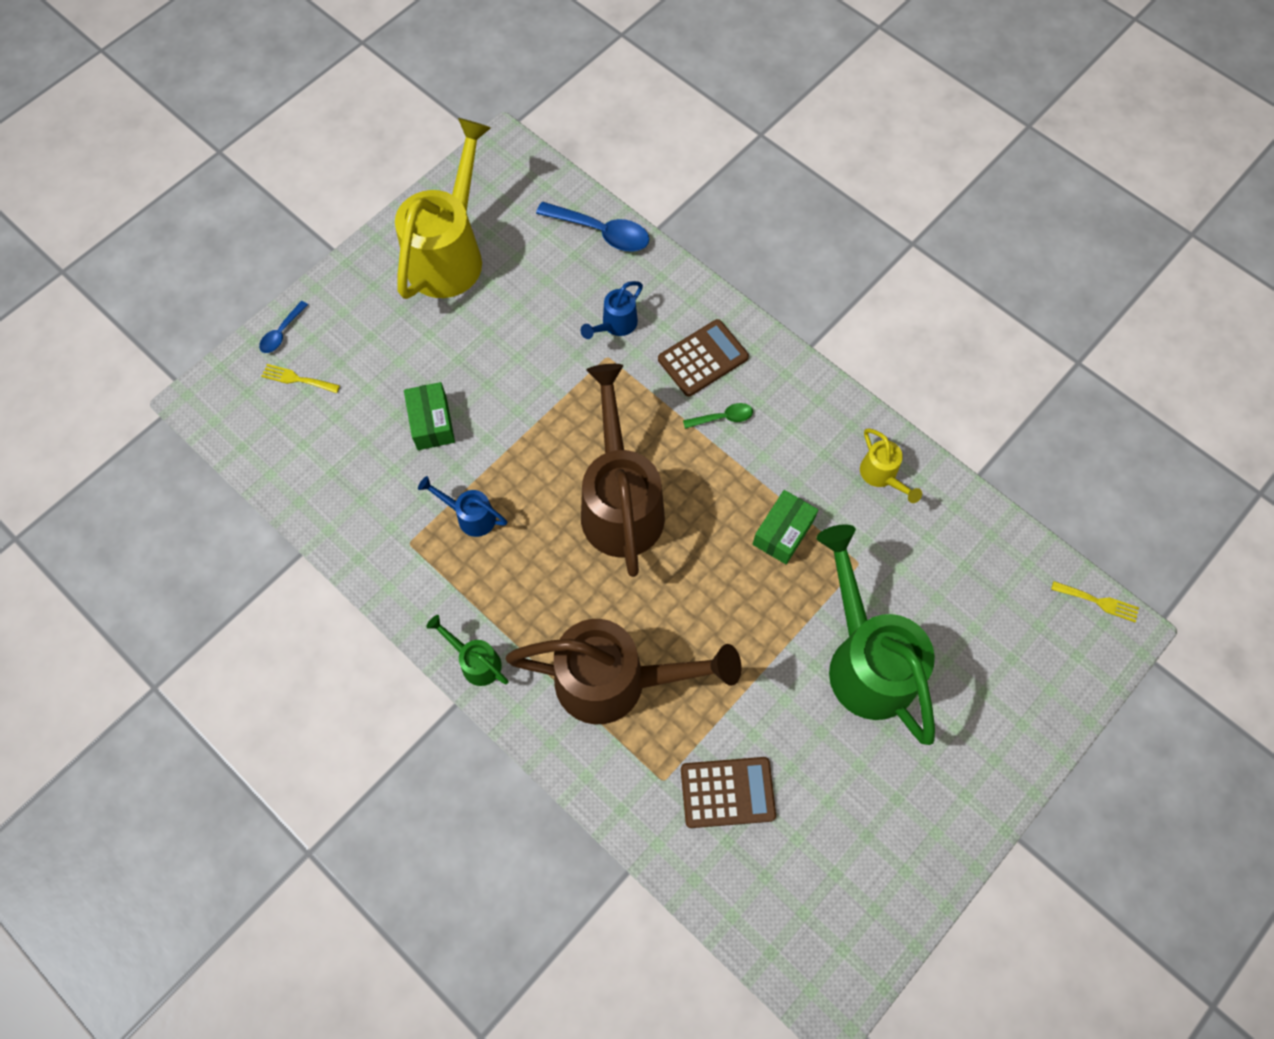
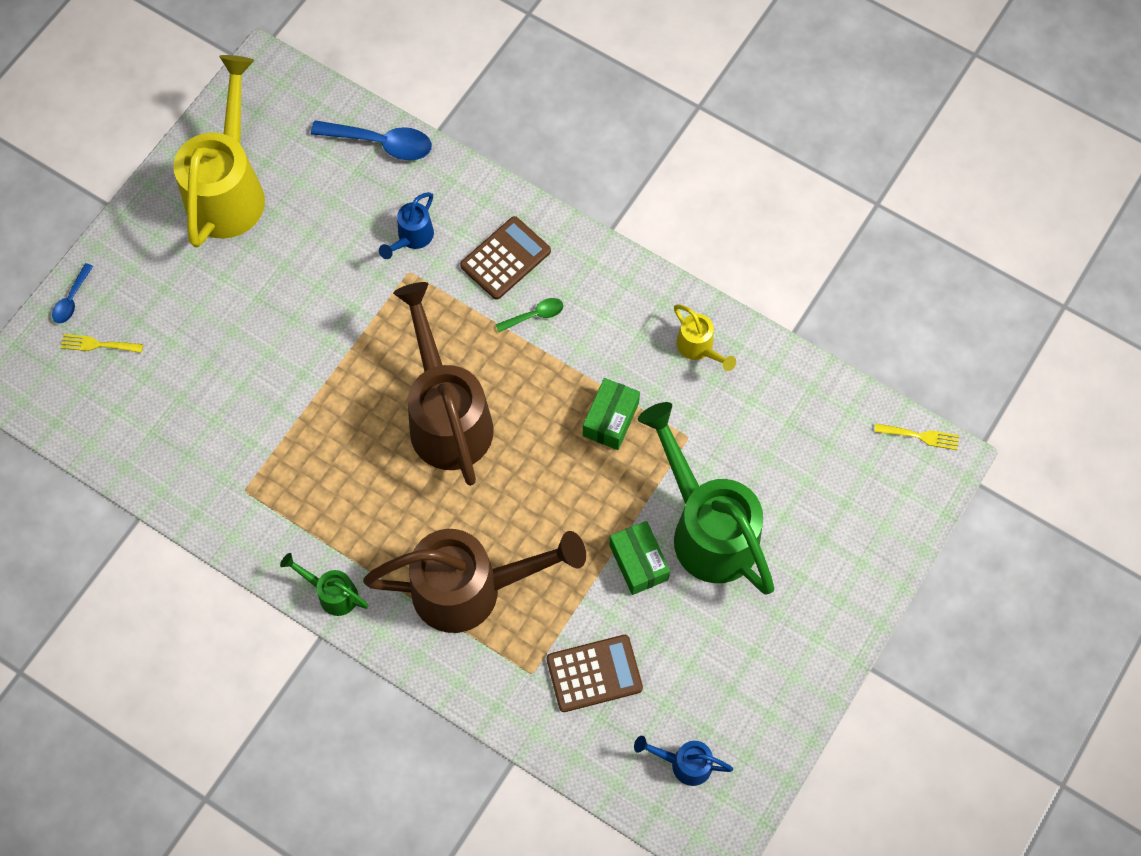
camera: 10 degrees left, 0 degrees up
green box [404,382,455,450] -> green box moved to [609,521,670,595]
blue watering can [418,476,507,537] -> blue watering can moved to [634,736,733,786]

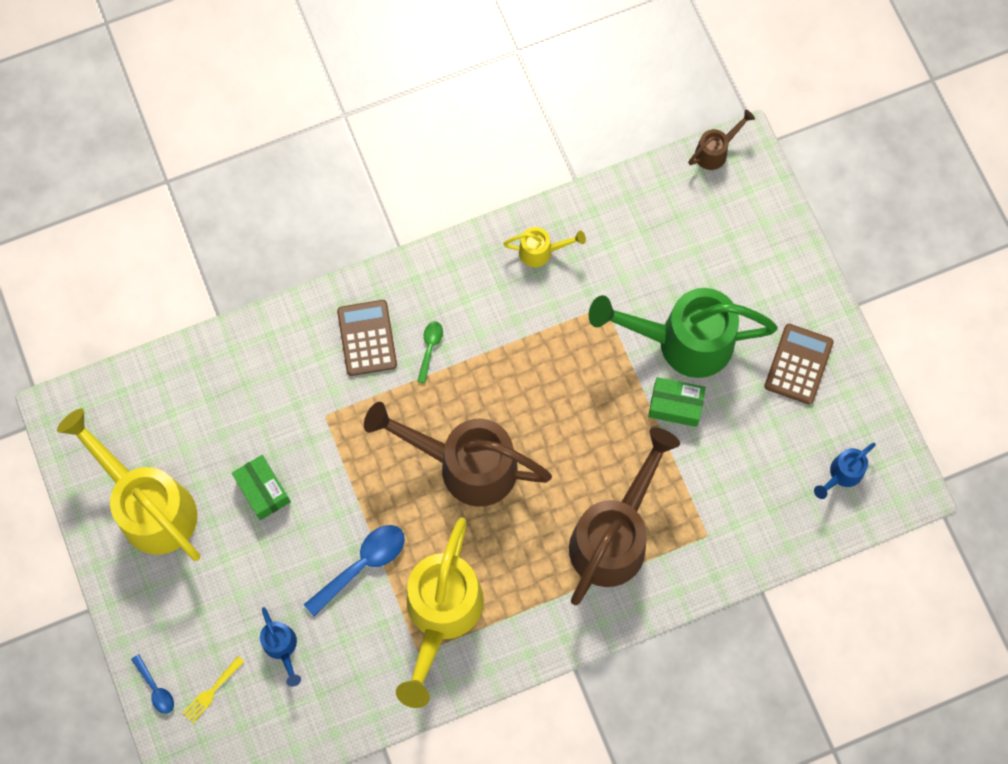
camera: 55 degrees left, 5 degrees up
green watering can [280,553,369,616] -> none
blue spoon [311,120,432,161] -> blue spoon moved to [304,525,405,616]
blue watering can [379,192,434,259] -> blue watering can moved to [260,607,301,687]
brown calculator [547,635,643,712] -> brown calculator moved to [765,324,834,405]
green box [583,378,640,450] -> green box moved to [232,455,291,520]
yellow fork [875,424,959,450] -> brown watering can [688,110,755,170]
none -> yellow watering can [396,517,484,708]

